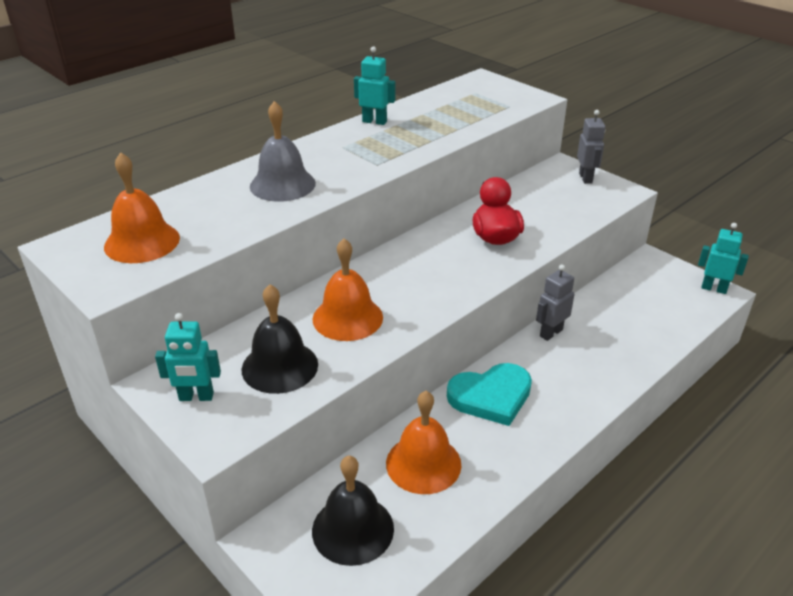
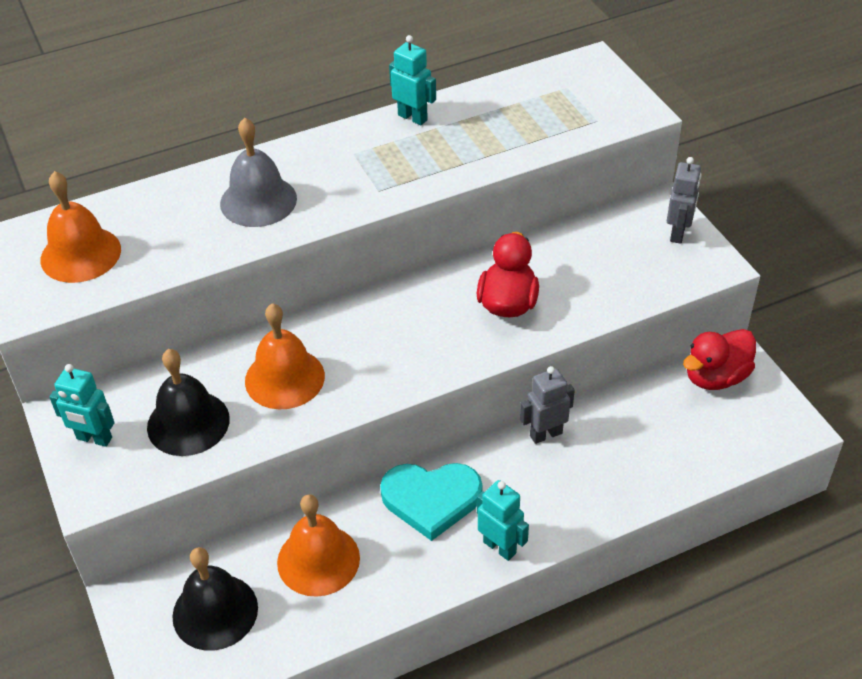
camera: 20 degrees right, 10 degrees up
turquoise robot [698,223,749,294] -> turquoise robot moved to [477,480,529,561]
none -> red duck [683,329,756,390]

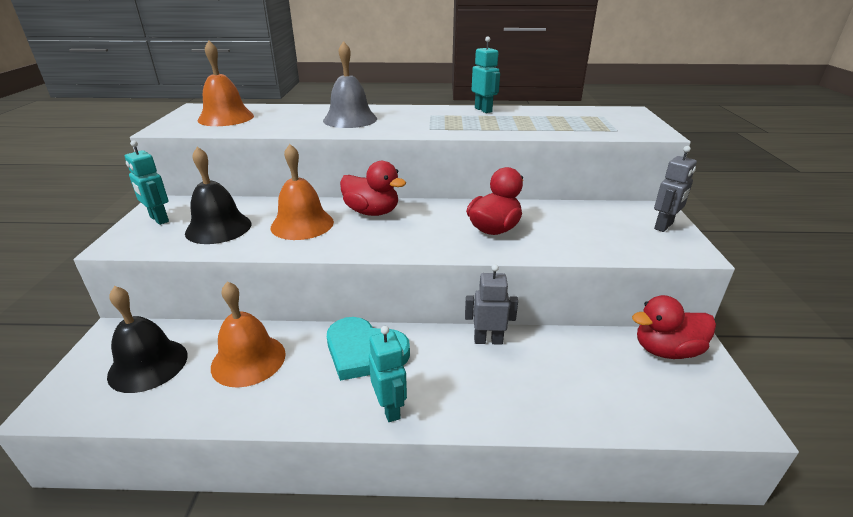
camera: 25 degrees right, 15 degrees down
none -> red duck [340,161,406,216]

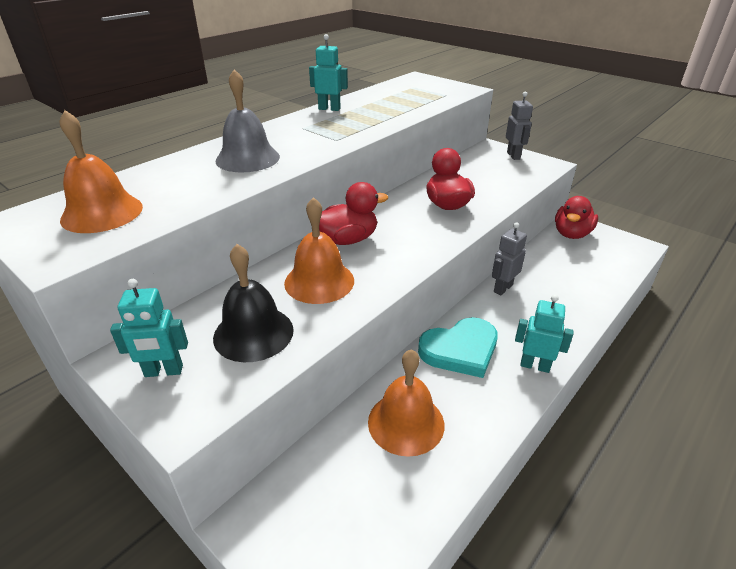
camera: 50 degrees left, 5 degrees up
black bell [107,286,188,393] -> none

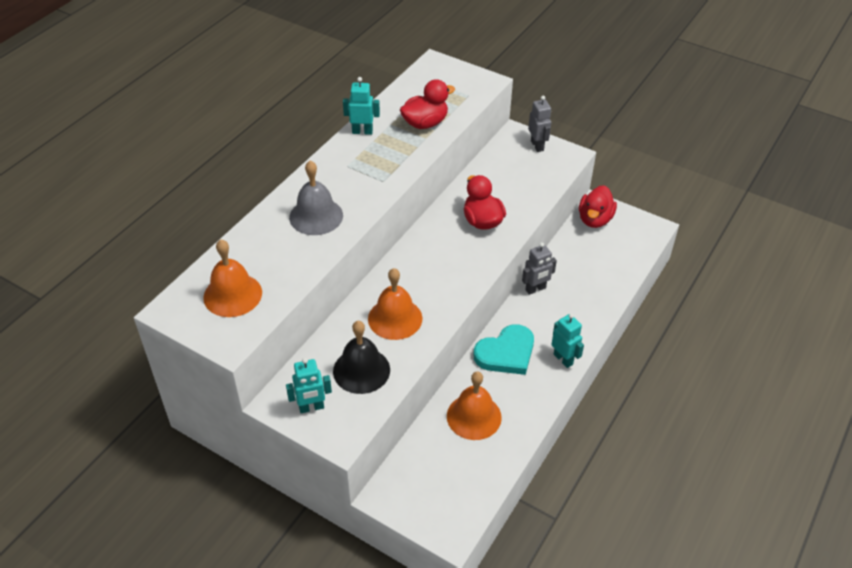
camera: 10 degrees left, 10 degrees up
red duck [319,182,388,245] -> red duck moved to [400,79,455,129]
grey robot [492,222,527,295] -> grey robot turned 150 degrees counterclockwise [522,242,557,295]
turquoise robot [515,294,574,373] -> turquoise robot turned 45 degrees clockwise [552,313,584,368]

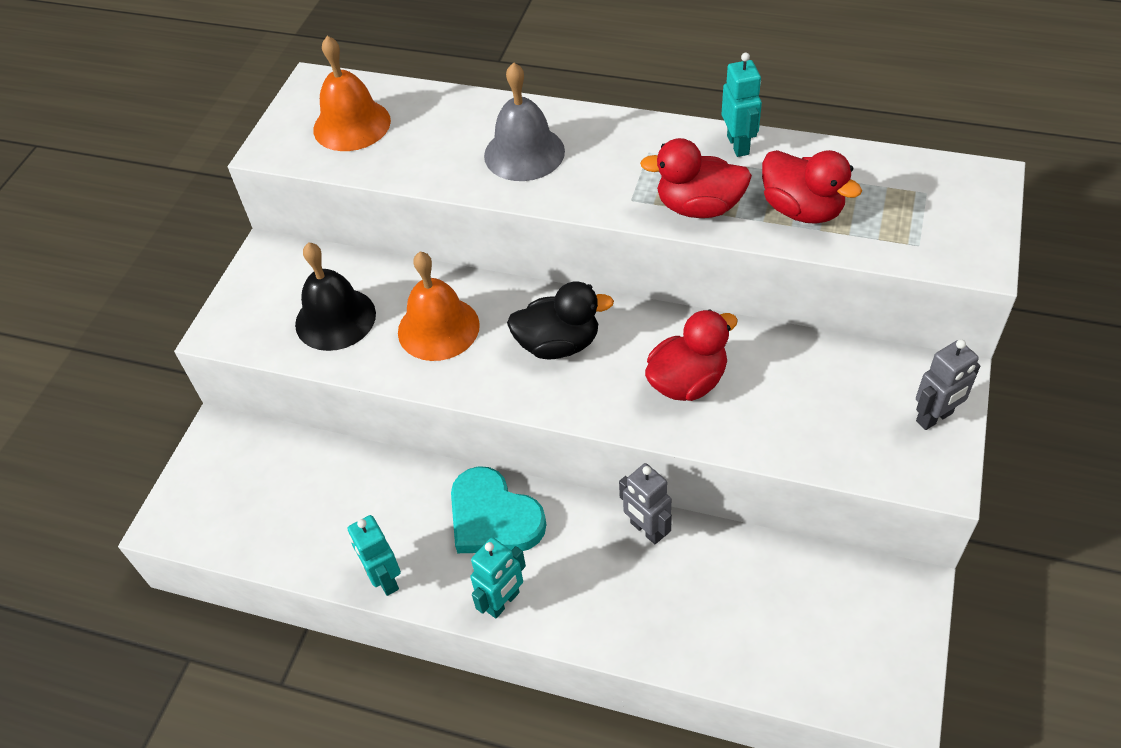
camera: 80 degrees right, 5 degrees up
turquoise robot [286,358,332,413] -> turquoise robot moved to [347,515,401,596]
orange bell [447,371,502,440] -> none
red duck [579,185,617,228] -> red duck moved to [640,138,752,218]
none -> black duck [507,282,614,360]

